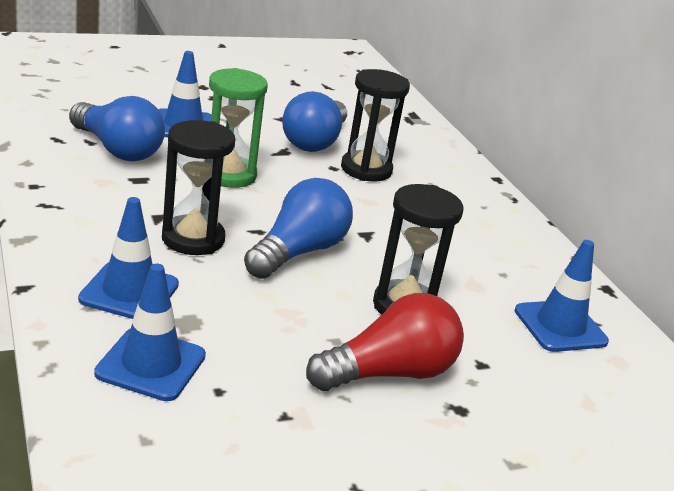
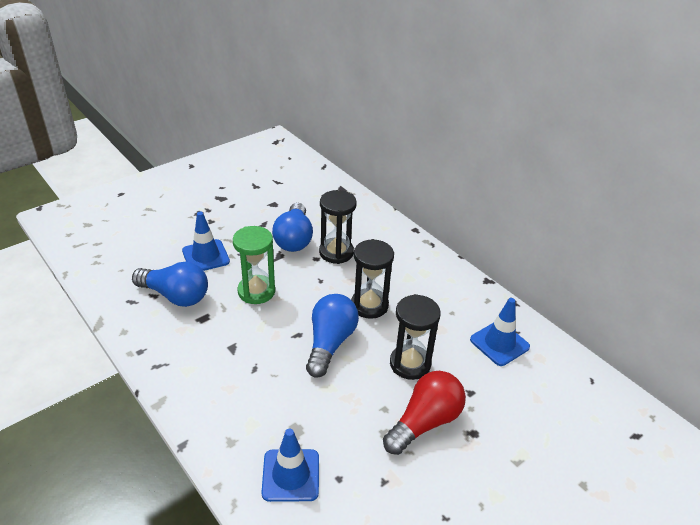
camera: 15 degrees left, 10 degrees up
blue traffic cone [78,197,179,319] -> none
black hourglass [162,120,235,255] -> black hourglass moved to [351,239,394,319]

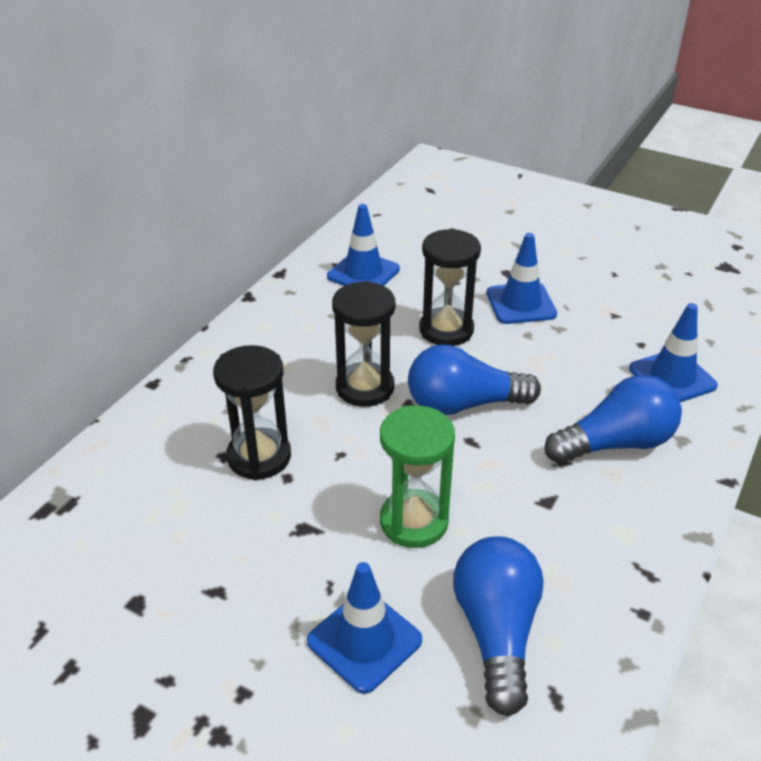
camera: 110 degrees left, 0 degrees up
blue light bulb [272,203,313,252] -> blue light bulb moved to [545,375,682,464]
red light bulb [383,371,466,455] -> blue traffic cone [487,233,557,324]

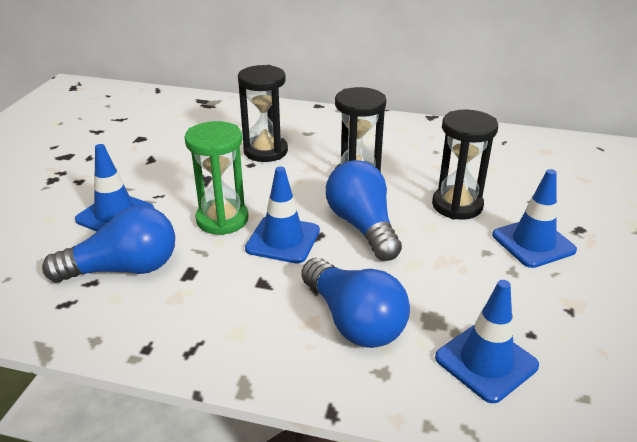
camera: 75 degrees right, 5 degrees down
blue traffic cone [327,204,400,286] -> blue traffic cone moved to [245,166,320,263]

